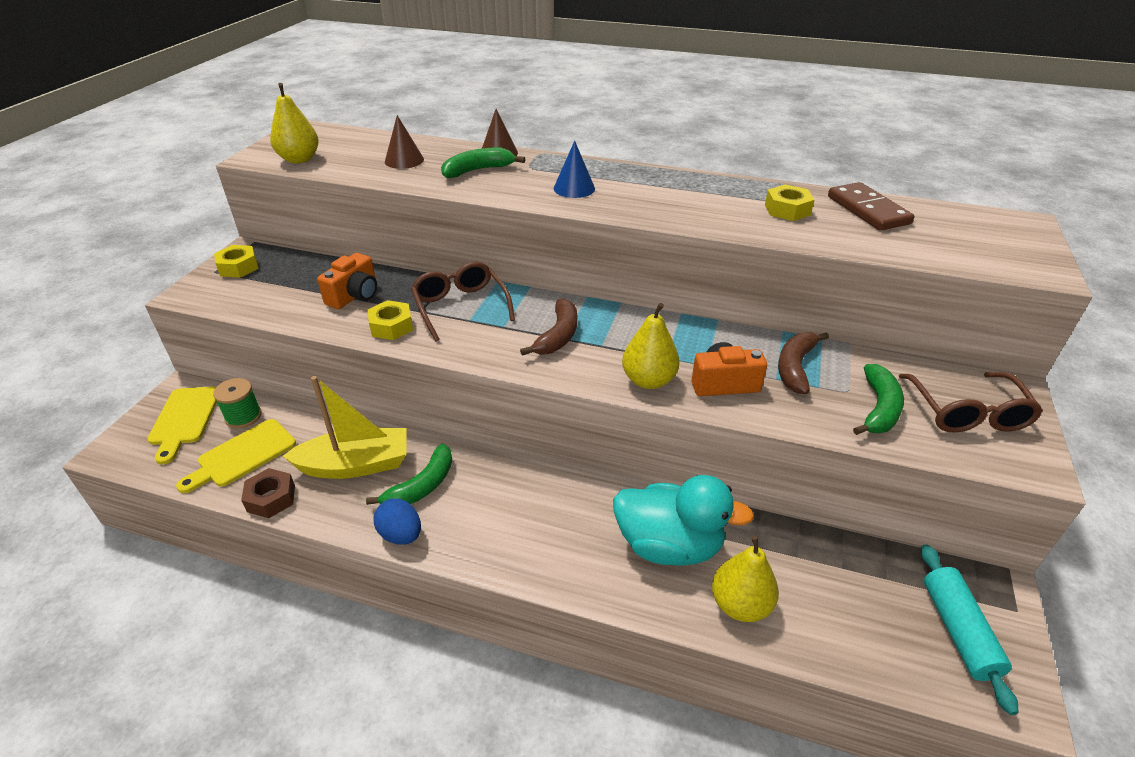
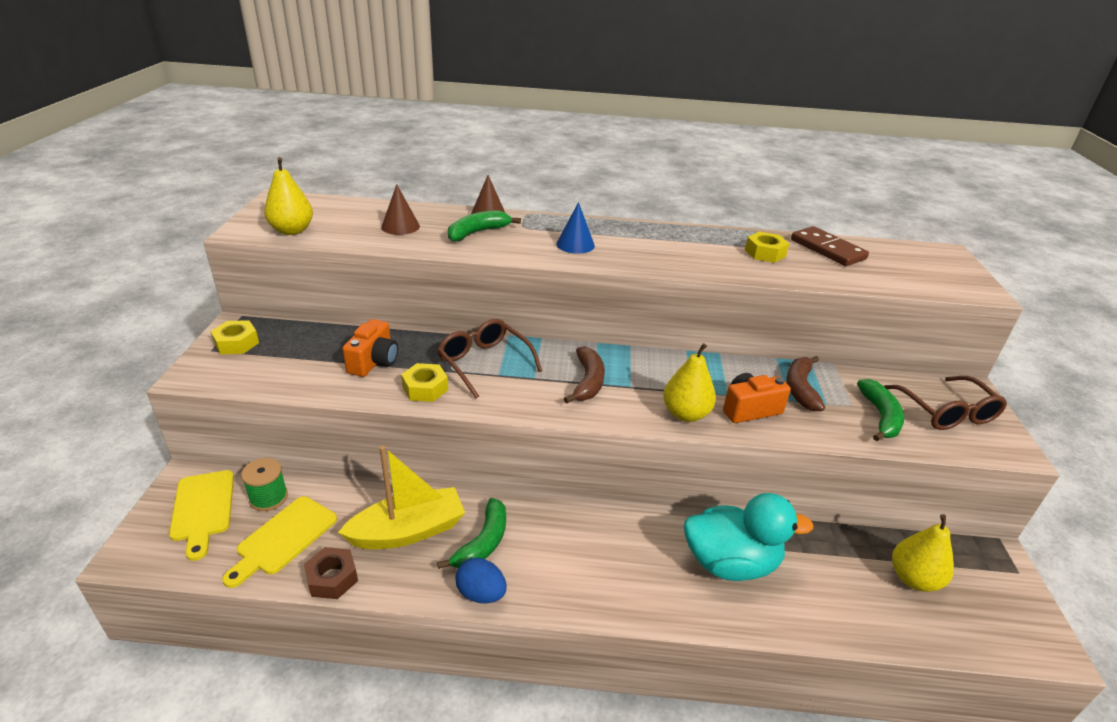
camera: 15 degrees left, 5 degrees down
yellow pear [712,536,779,622] -> yellow pear moved to [892,514,954,592]
turquoise rolling pin [921,544,1018,715] -> none

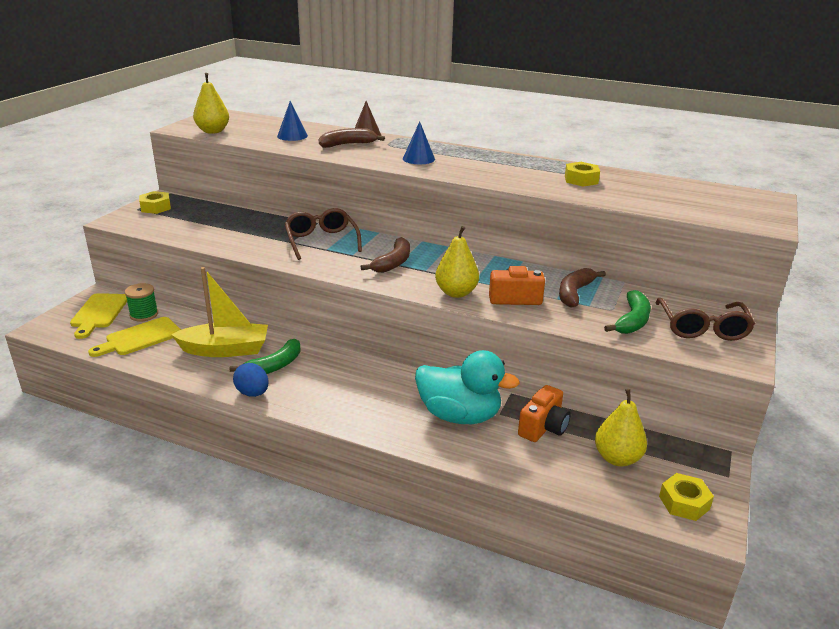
camera: 20 degrees right, 5 degrees down
brown nut [304,547,358,599] -> none
orange camera [343,319,398,377] -> orange camera moved to [518,385,571,442]
brown cone [381,184,420,235] -> blue cone [277,101,308,141]
yellow nut [401,363,448,402] -> yellow nut moved to [659,473,714,521]
green banana [448,210,521,242] -> brown banana [319,128,385,148]
brown domino [791,226,869,266] -> none

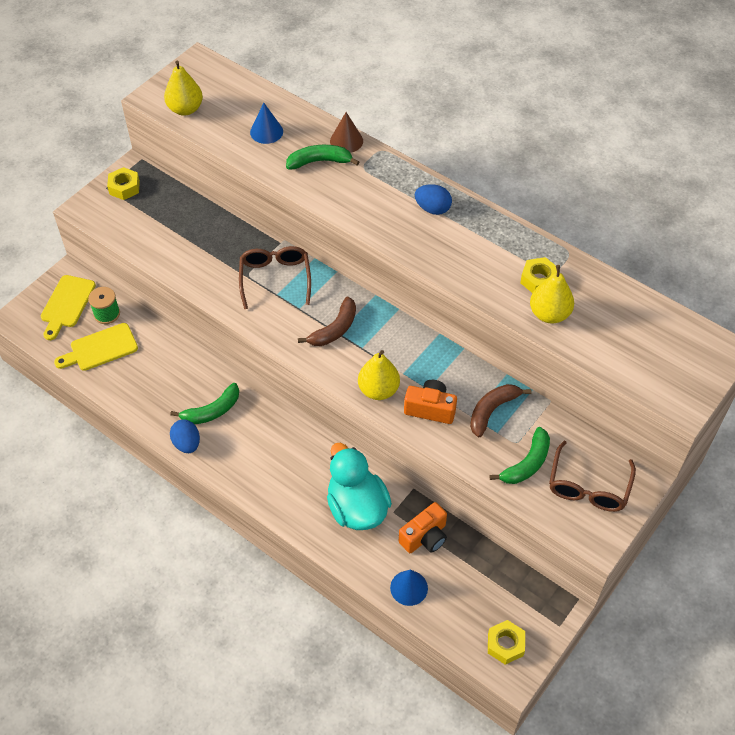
camera: 15 degrees right, 25 degrees up
yellow boat [171,267,268,357] -> none
brown banana [319,128,385,148] -> green banana [286,145,359,169]
blue cone [403,121,435,164] -> blue cone moved to [390,569,428,606]
turquoise duck [415,350,520,424] -> turquoise duck turned 150 degrees counterclockwise [327,443,392,530]
yellow pear [595,389,647,466] -> yellow pear moved to [530,265,574,324]
none -> blue egg [415,184,452,215]

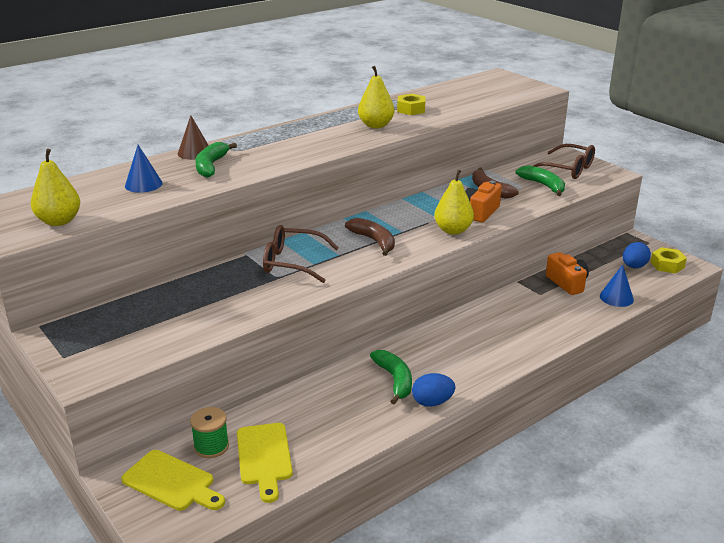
camera: 75 degrees left, 25 degrees down
yellow nut [107,167,140,200] -> none
turquoise duck [327,443,392,530] -> none
blue egg [415,184,452,215] -> blue egg moved to [623,242,651,268]
yellow pear [530,265,574,324] -> yellow pear moved to [358,66,395,128]

